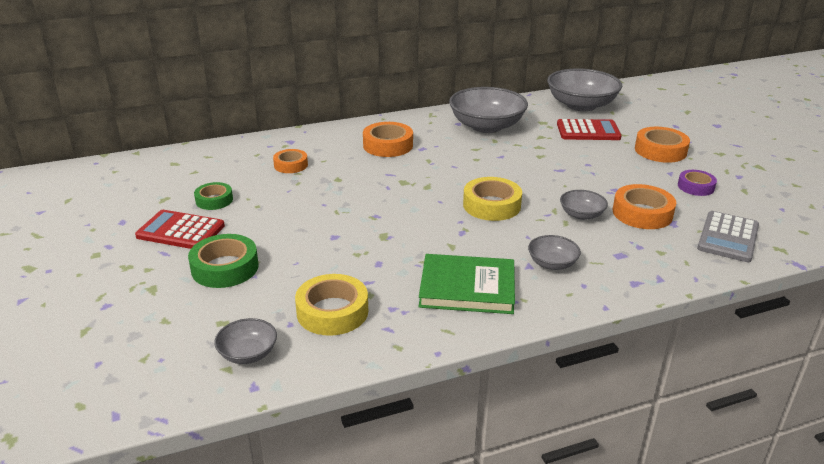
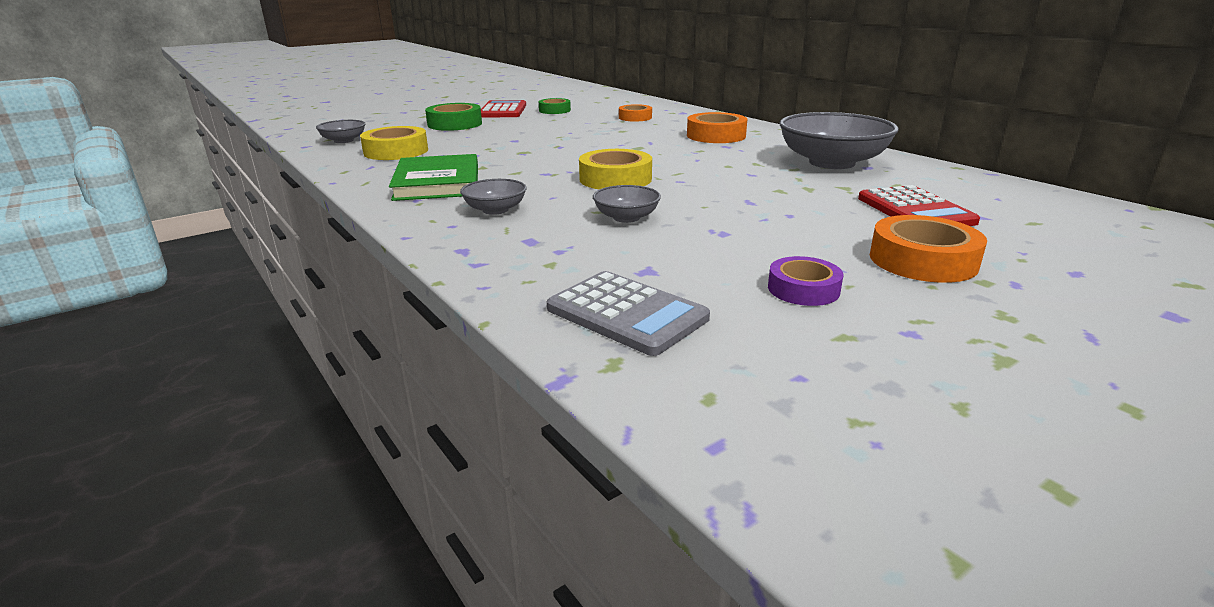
camera: 75 degrees right, 5 degrees down
grey bowl [547,68,622,111] -> none
orange tape [613,184,676,229] -> none
grey calculator [697,211,759,262] -> grey calculator turned 150 degrees counterclockwise [547,271,710,356]

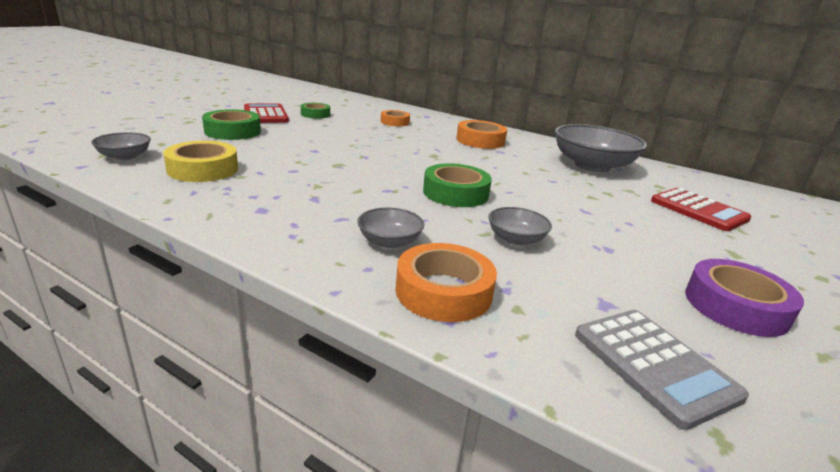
camera: 25 degrees left, 0 degrees up
green book [389,154,478,201] -> none
grey calculator [547,271,710,356] -> grey calculator turned 45 degrees clockwise [575,310,749,430]
yellow tape [579,149,652,190] -> green tape [423,163,492,207]
purple tape [768,256,844,306] -> purple tape [685,259,804,337], size x1.57
orange tape [870,215,987,283] -> orange tape moved to [396,243,497,322]

